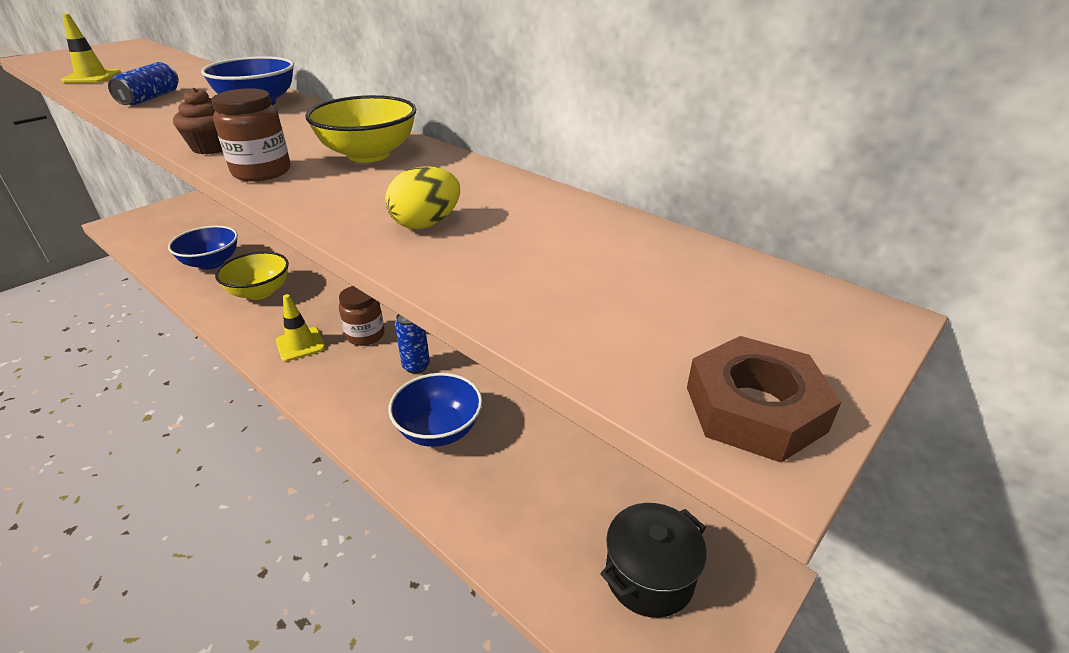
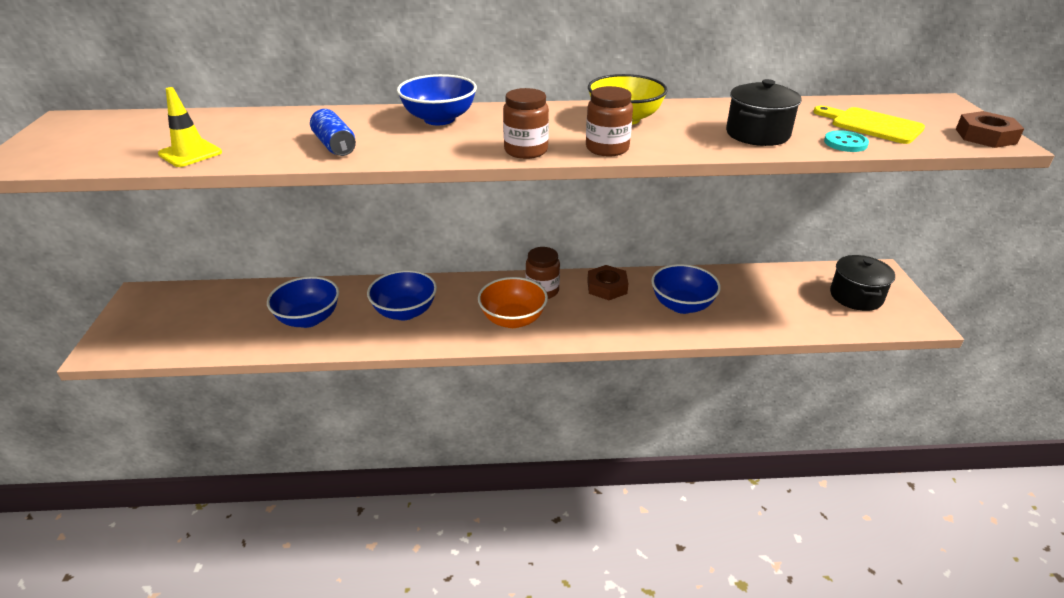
camera: 45 degrees left, 0 degrees up
brown cupcake [173,88,223,154] -> brown jar [503,88,549,159]
yellow bowl [215,251,289,300] -> blue bowl [367,270,437,320]
yellow traffic cone [276,294,325,362] -> orange bowl [478,277,548,328]
yellow egg [385,166,460,229] -> black pot [726,79,802,146]
blue can [395,314,430,374] -> brown nut [587,265,628,300]
none -> yellow cutting board [813,106,925,144]
none -> turquoise button [824,130,869,152]

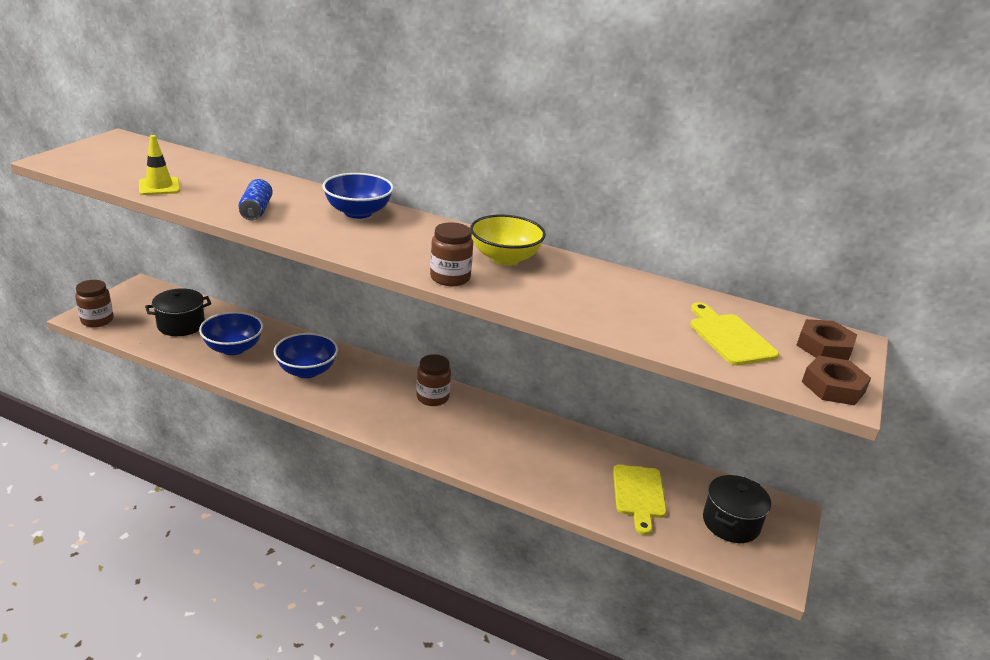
camera: 25 degrees right, 5 degrees down
orange bowl [478,277,548,328] -> none
brown jar [503,88,549,159] -> brown jar moved to [75,280,113,327]
brown nut [587,265,628,300] -> brown nut moved to [796,319,857,360]
blue bowl [651,264,721,314] -> none
black pot [726,79,802,146] -> black pot moved to [145,288,211,336]
turquoise button [824,130,869,152] -> none
none -> yellow cutting board [613,465,667,535]

